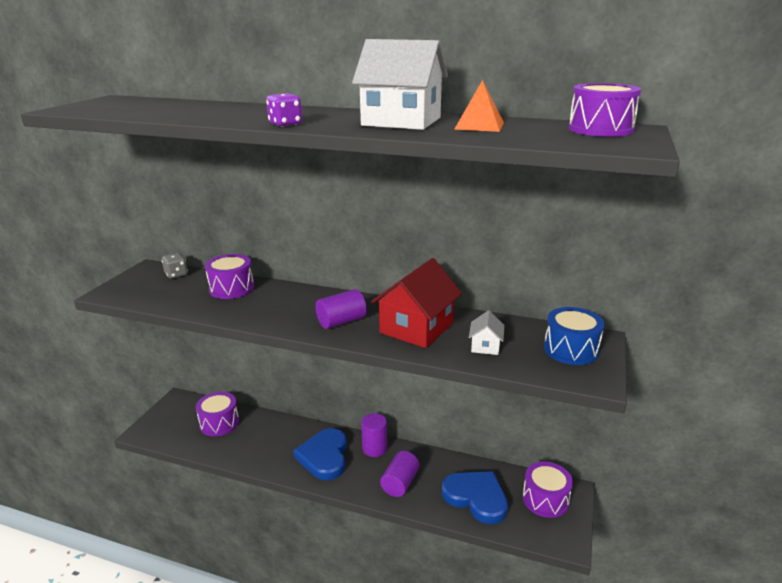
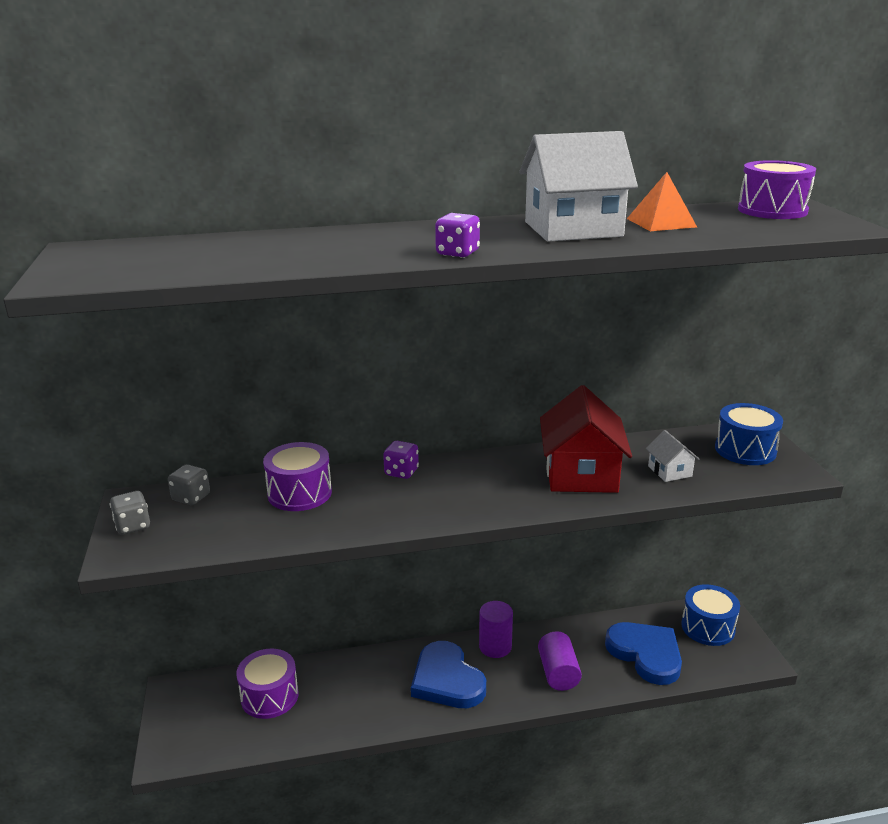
camera: 30 degrees left, 0 degrees up
purple cylinder [315,289,367,329] -> none
blue heart [442,471,508,524] -> blue heart turned 45 degrees clockwise [605,622,682,685]
purple drum [523,462,573,518] -> blue drum [681,584,740,646]
none -> grey dice [110,491,150,535]
none -> purple dice [383,441,419,479]

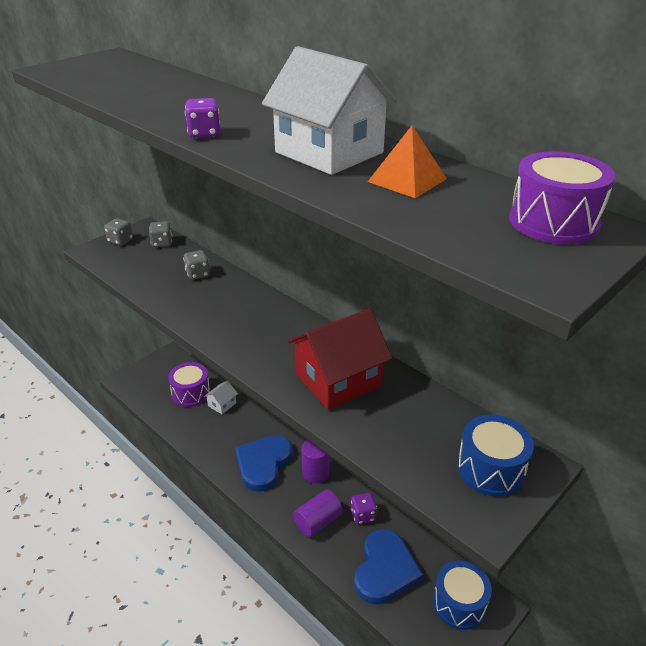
camera: 55 degrees right, 10 degrees up
purple drum [263,442,332,511] -> grey dice [183,250,210,280]
purple dice [383,441,419,479] -> purple dice moved to [351,493,377,524]
white house [646,430,700,482] -> white house moved to [204,380,238,414]

